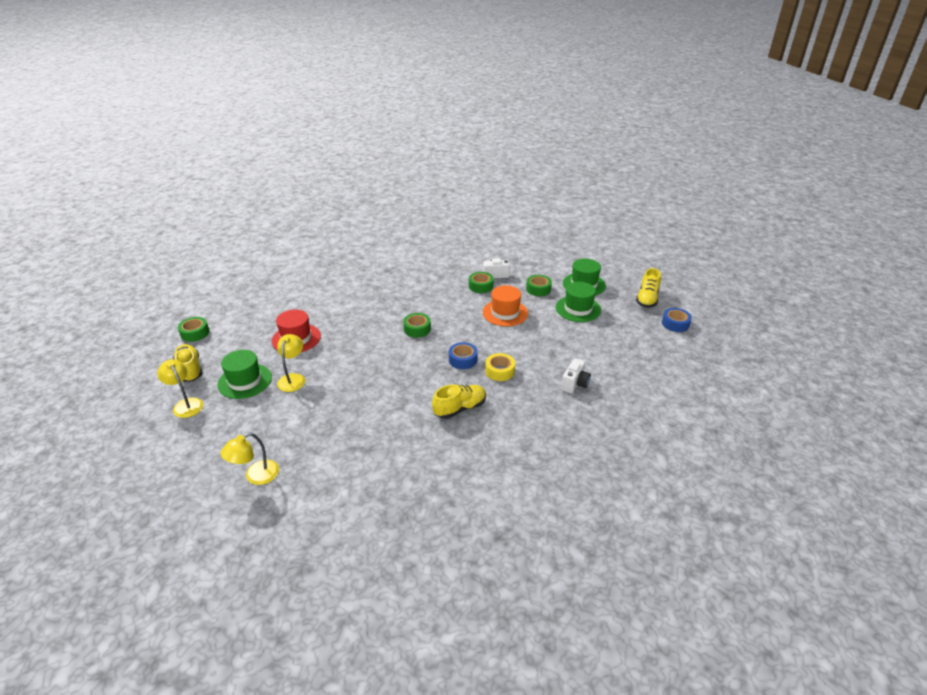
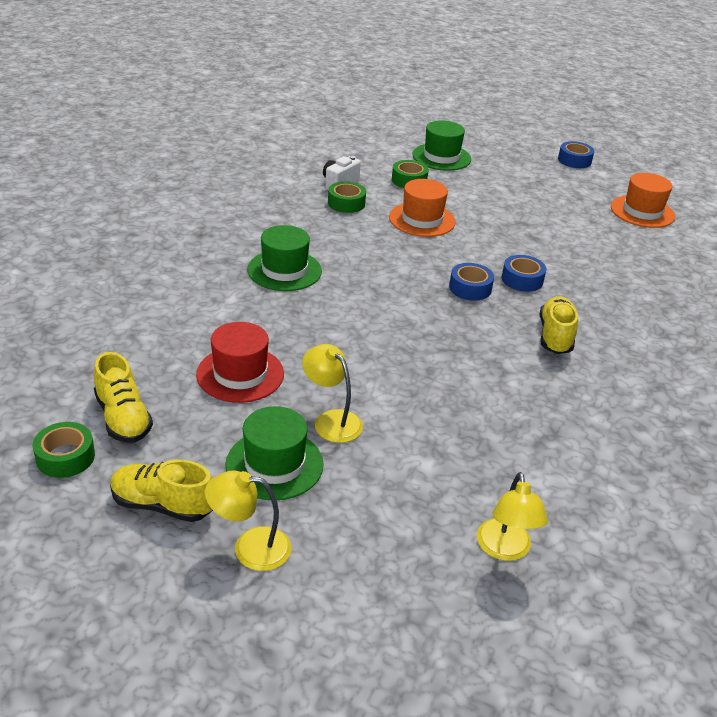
camera: 50 degrees left, 0 degrees up
green tape [403,313,431,338] -> none
yellow tape [485,353,515,381] -> blue tape [502,255,546,292]
green hat [556,282,601,322] -> green hat moved to [247,225,322,291]
white camera [561,358,591,393] -> none
yellow shoe [636,268,661,308] -> yellow shoe moved to [94,352,153,443]
none -> orange hat [611,173,675,228]

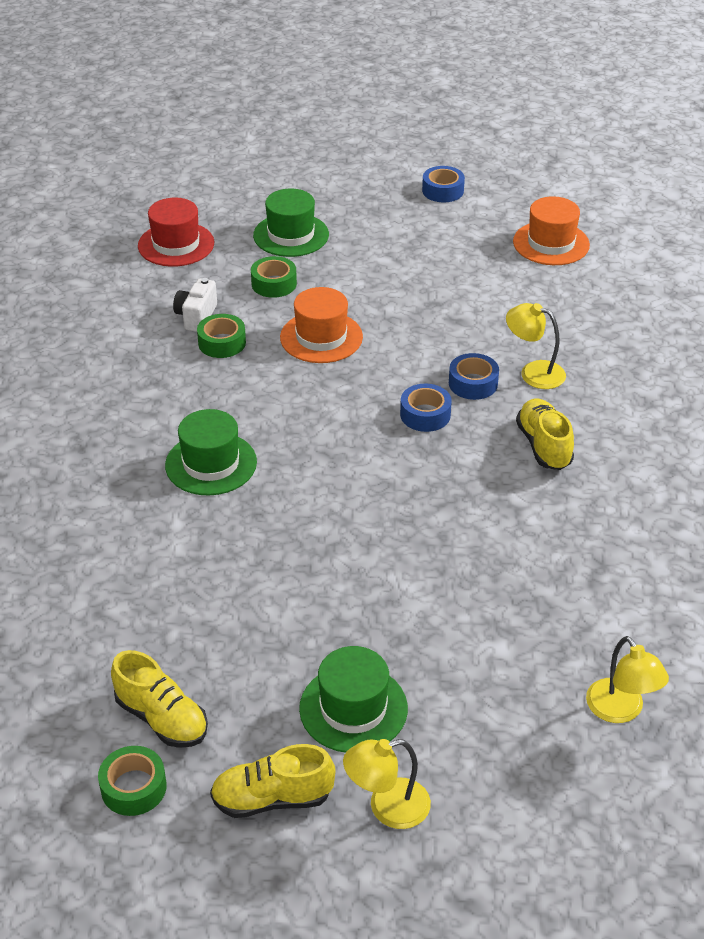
camera: 20 degrees left, 5 degrees up
red hat [196,322,284,403] -> red hat moved to [138,198,214,267]
yellow lamp [302,344,363,443] -> yellow lamp moved to [506,303,566,389]

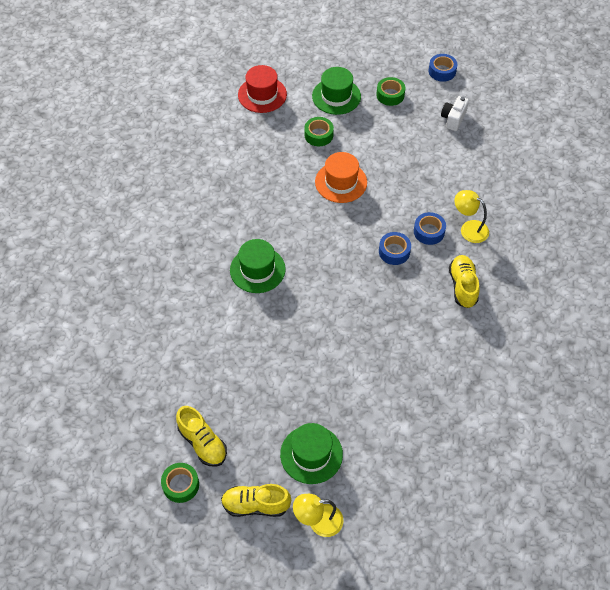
camera: 10 degrees right, 15 degrees up
white camera [173,278,217,332] -> white camera moved to [441,96,469,131]
green tape [197,314,246,358] -> green tape moved to [376,77,405,106]
orange hat [513,196,590,265] -> none
yellow lamp [586,636,669,723] -> none

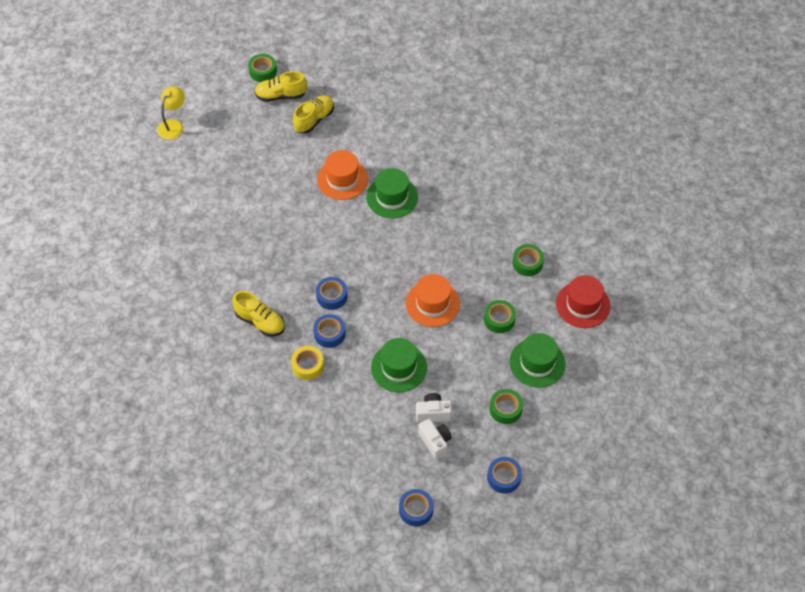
camera: 125 degrees right, 0 degrees up
yellow shoe [221,484,291,517] -> yellow shoe moved to [293,95,334,134]
green hat [280,423,343,484] -> green hat moved to [371,338,427,392]
yellow lamp [454,190,489,243] -> yellow tape [291,346,324,380]
none -> orange hat [317,150,368,200]
none -> blue tape [399,489,433,526]
none -> white camera [416,393,452,423]
none -> green tape [512,244,544,276]

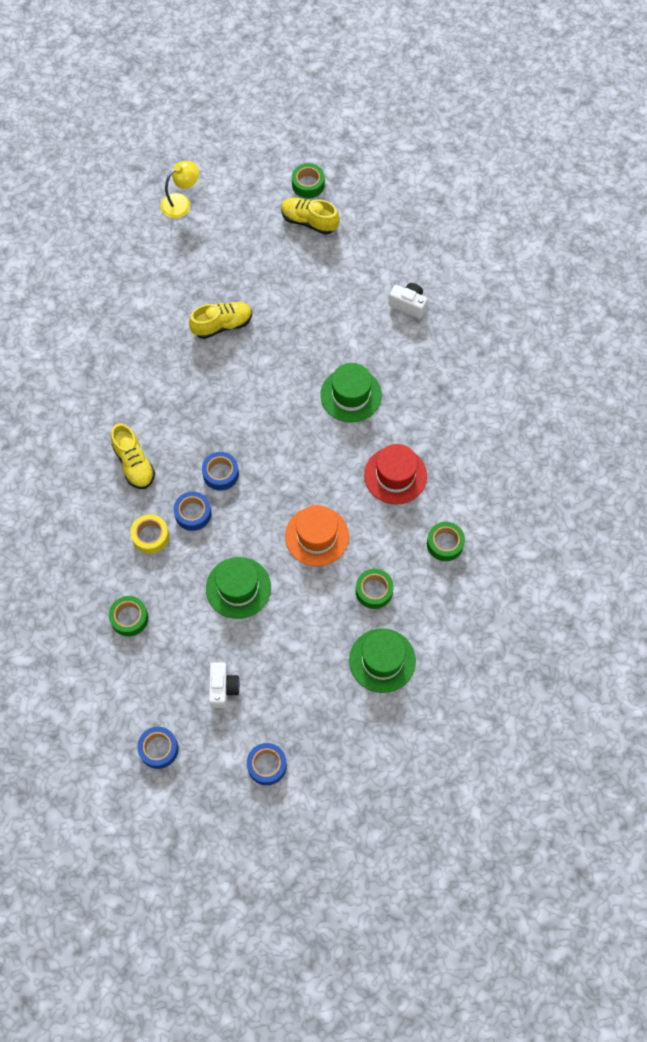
camera: 30 degrees right, 10 degrees up
yellow shoe [293,95,334,134] -> yellow shoe moved to [189,302,252,339]
orange hat [317,150,368,200] -> none
white camera [416,393,452,423] -> white camera moved to [389,283,428,319]
green tape [490,389,523,424] -> green tape moved to [109,596,148,636]
red hat [556,275,611,328] -> red hat moved to [364,444,427,505]

